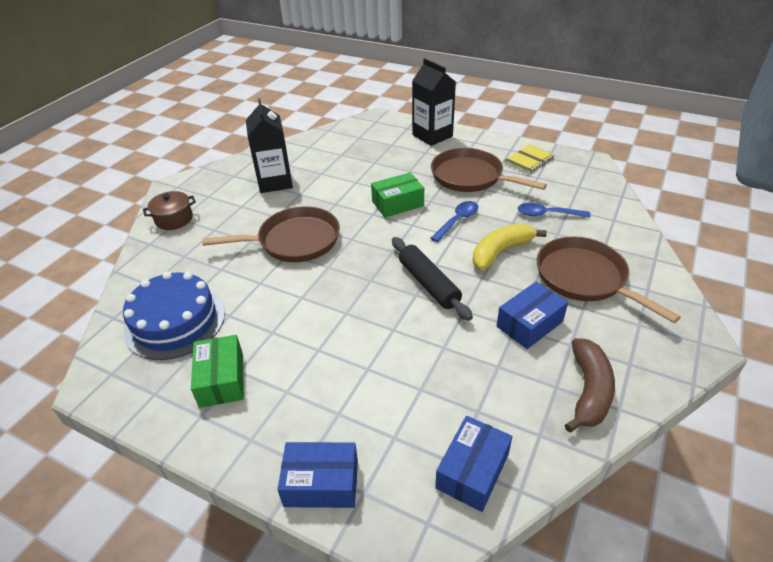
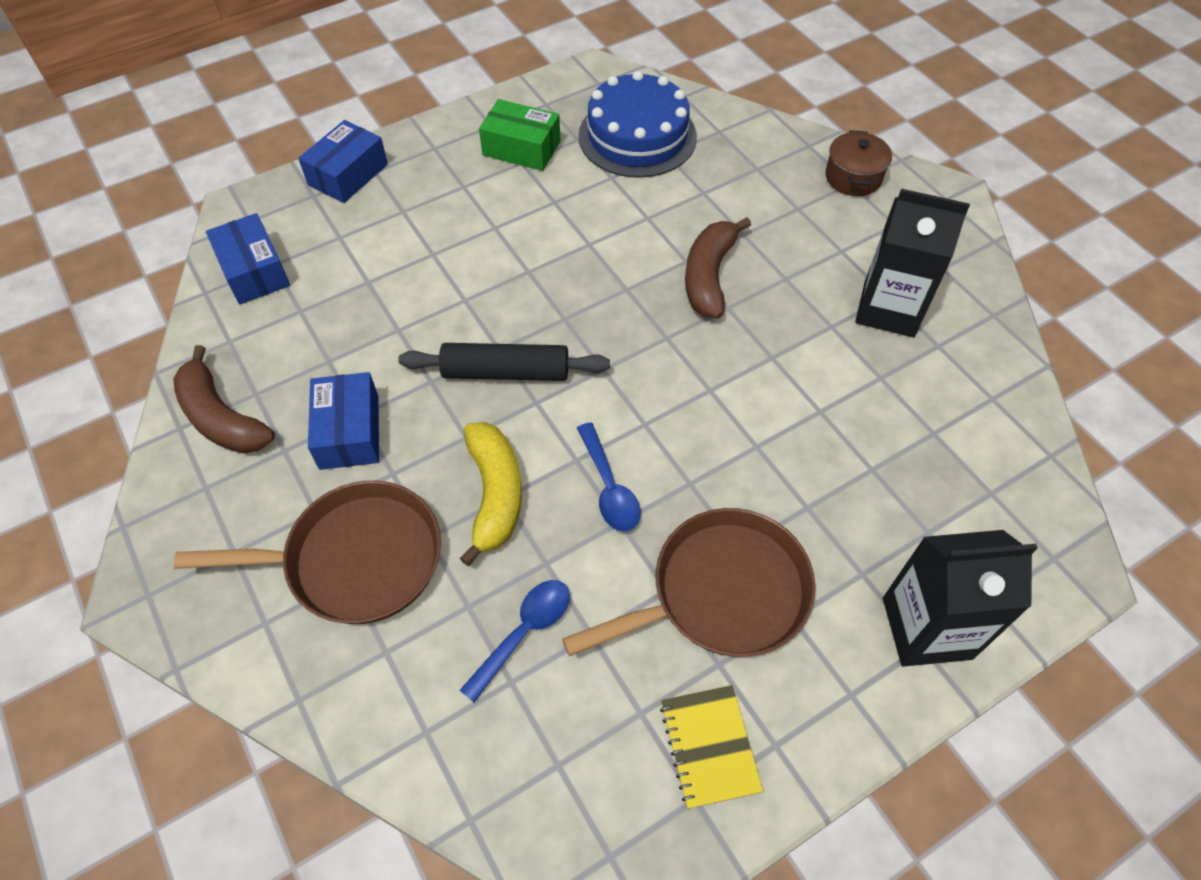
camera: 120 degrees right, 15 degrees up
brown pan [202,206,340,262] -> brown banana [685,217,751,319]
green box [371,172,424,218] -> none

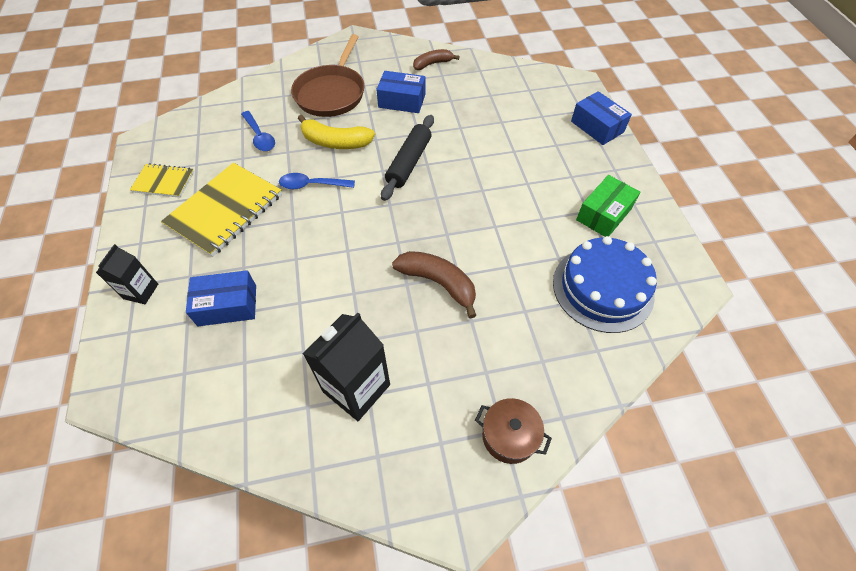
camera: 110 degrees right, 0 degrees up
brown banana [173,345,275,453] -> brown banana [413,49,460,70], size x0.67
blue box [206,213,290,305] -> blue box moved to [186,270,256,326]
brown pan [562,508,816,657] -> yellow notebook [161,163,282,257]
black carton [883,530,1038,667] -> black carton [96,244,158,304], size x0.58

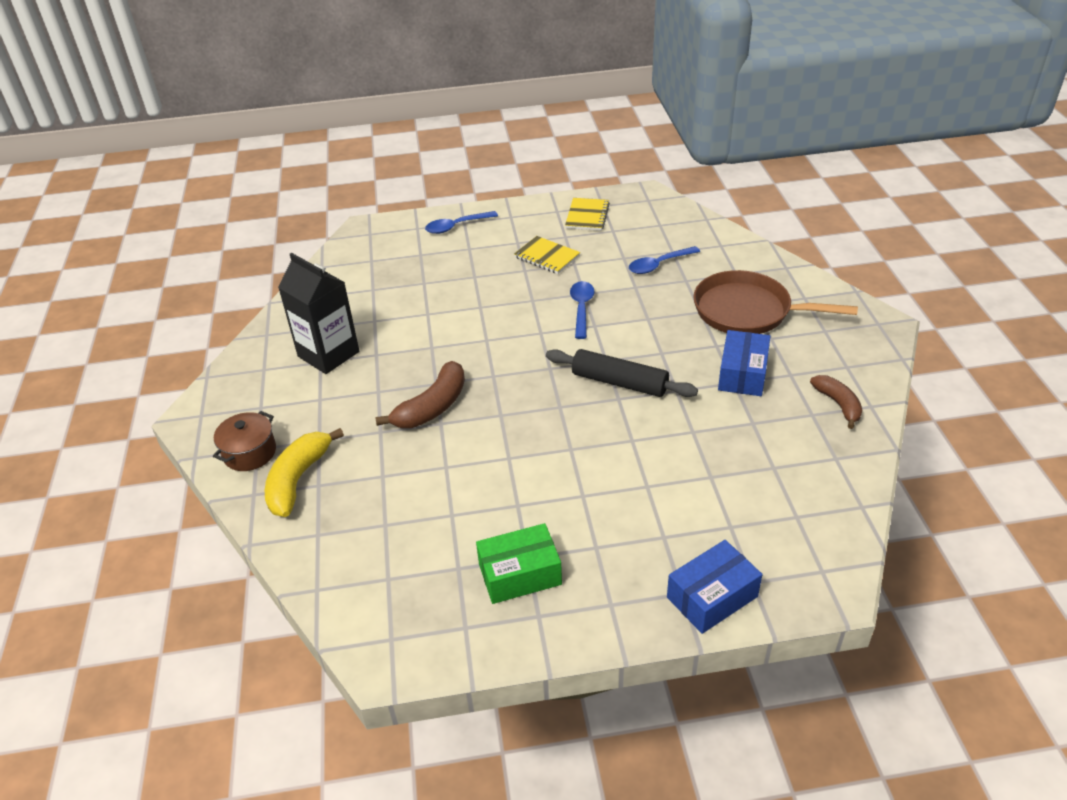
camera: 95 degrees right, 15 degrees down
black carton [96,244,158,304] -> blue spoon [425,211,498,234]
yellow notebook [161,163,282,257] -> yellow notebook [514,236,580,274], size x0.55
blue box [186,270,256,326] -> none
yellow banana [298,115,375,149] -> yellow banana moved to [265,428,344,517]
blue cake [553,236,657,333] -> none
green box [576,175,640,237] -> green box turned 60 degrees counterclockwise [476,523,562,604]

